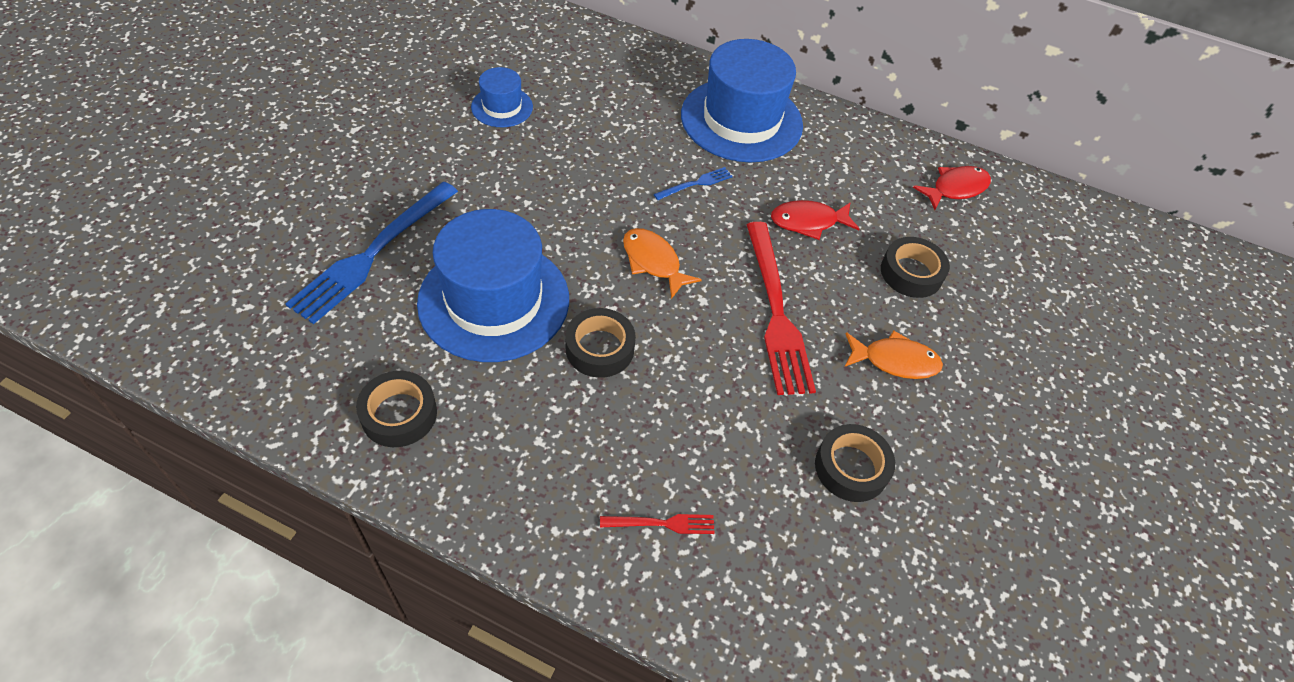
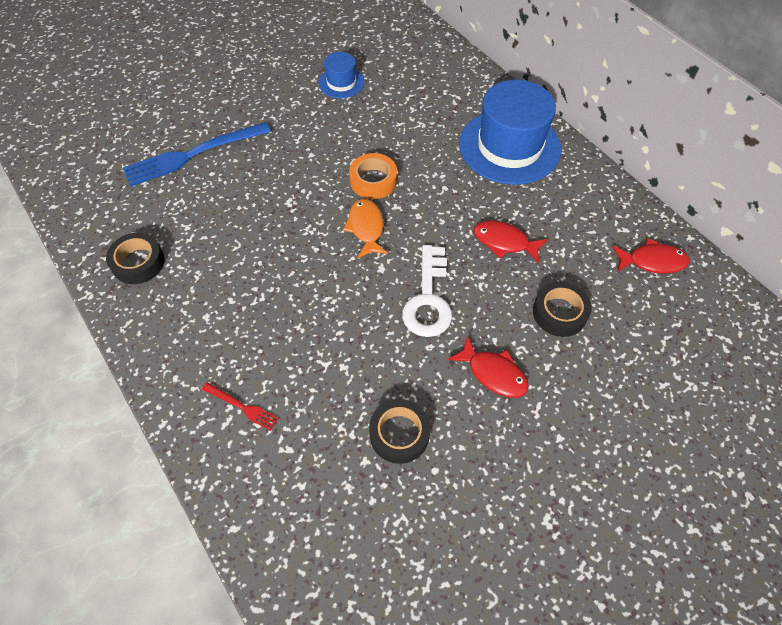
camera: 35 degrees right, 5 degrees up
blue hat [417,209,569,362] -> none
black tape [565,308,636,378] -> none
blue fork [654,167,733,200] -> none
red fork [746,222,816,395] -> white key [402,245,452,337]
orange fish [845,330,943,379] -> red fish [448,335,529,398]
none -> orange tape [349,153,397,199]

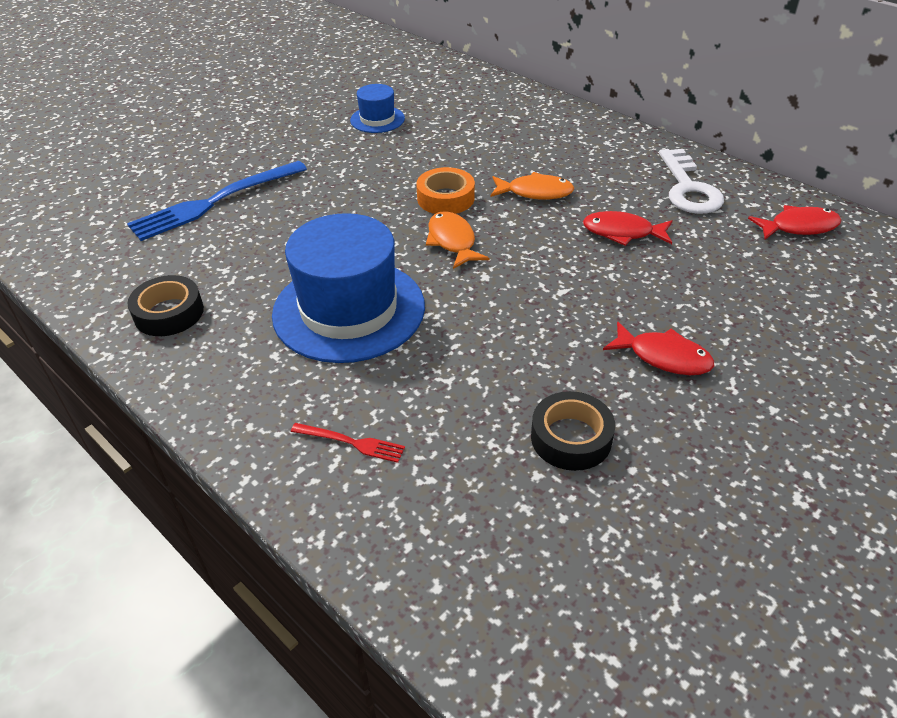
camera: 10 degrees left, 15 degrees down
white key [402,245,452,337] -> white key moved to [659,149,724,214]
blue hat [459,80,561,185] -> blue hat moved to [272,213,425,363]
black tape [533,281,592,337] -> none
none -> orange fish [490,172,574,200]

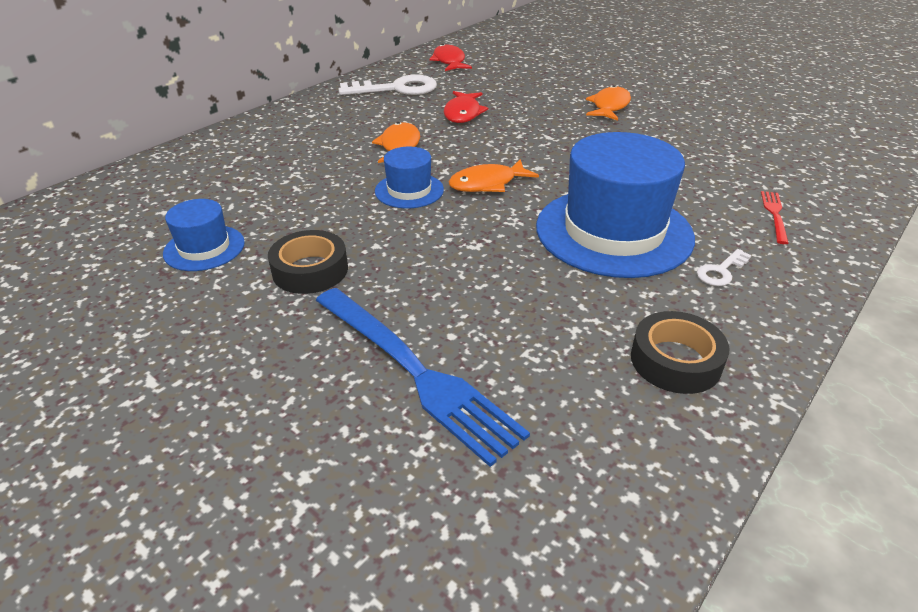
camera: 95 degrees left, 5 degrees down
orange tape [416,167,475,214] -> blue hat [375,147,444,208]
black tape [531,391,615,471] -> black tape moved to [268,230,348,294]
red fish [603,321,714,375] -> orange fish [586,85,631,121]
none -> white key [697,249,752,286]

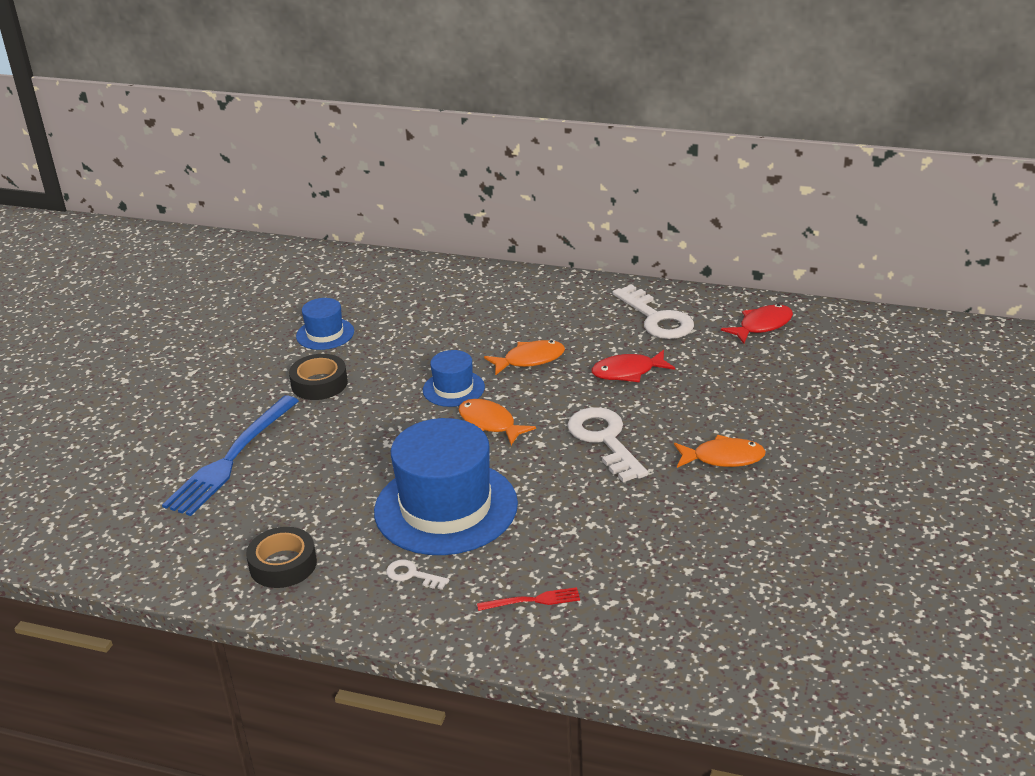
camera: 70 degrees right, 5 degrees down
none -> white key [567,407,648,482]

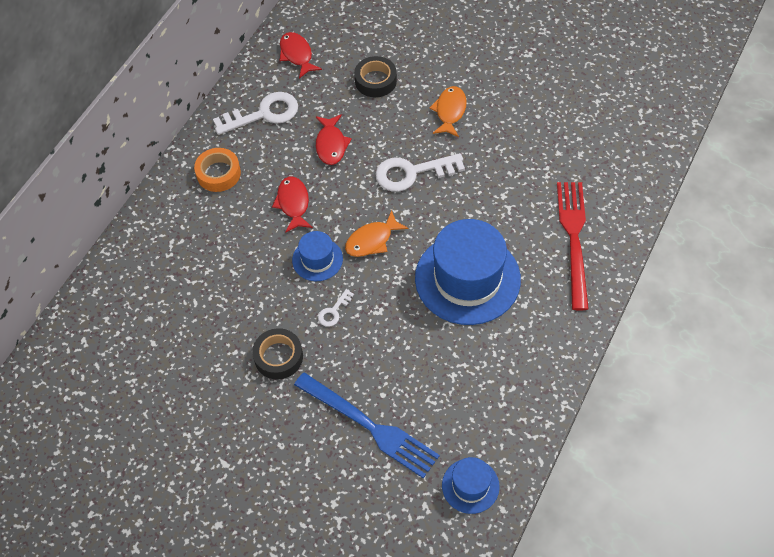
camera: 80 degrees left, 25 degrees up
black tape [246,527,317,588] -> black tape moved to [354,56,397,97]
blue hat [296,298,354,350] -> blue hat moved to [442,457,500,514]
white key [386,560,449,590] -> white key moved to [318,289,354,327]
red fork [477,587,580,611] -> red fork [557,182,589,310], size x2.22
orange fish [484,340,565,375] -> red fish [272,176,313,233]
none -> orange tape [194,148,241,192]

